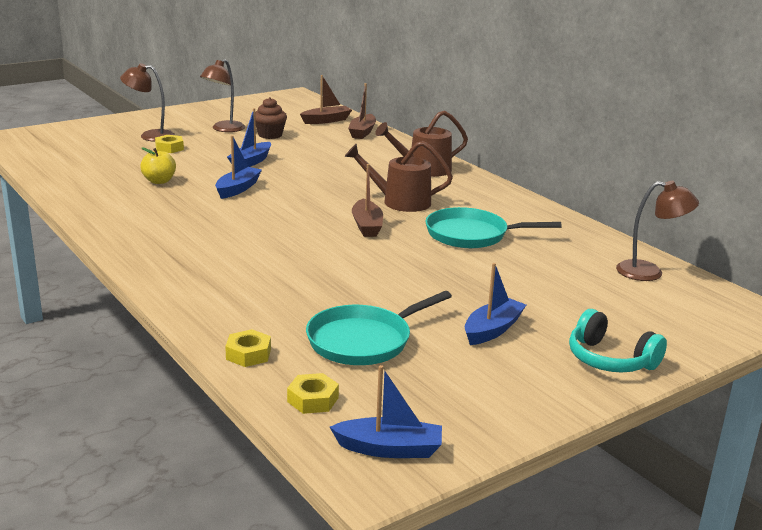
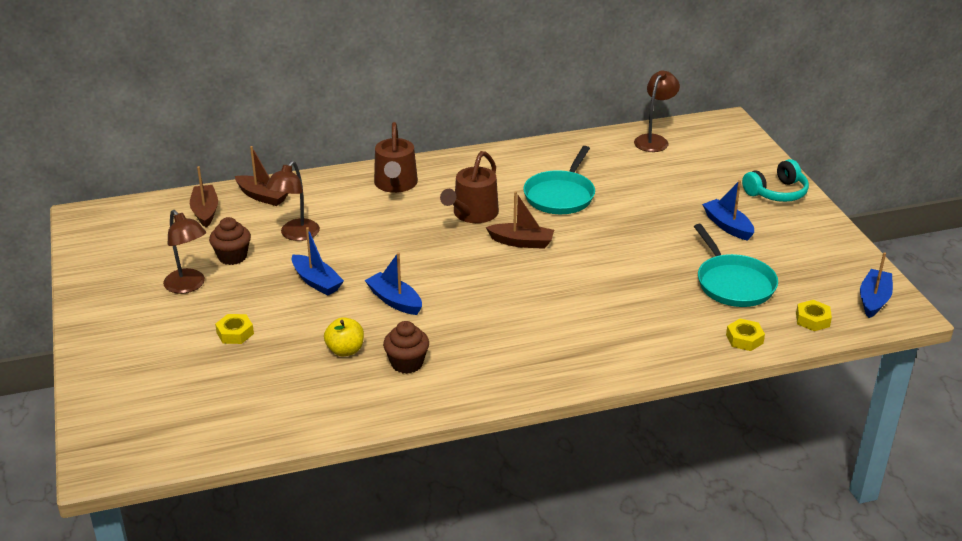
camera: 70 degrees left, 10 degrees up
brown lamp [120,63,175,142] -> brown lamp moved to [266,161,320,241]
none -> brown cupcake [383,321,429,374]

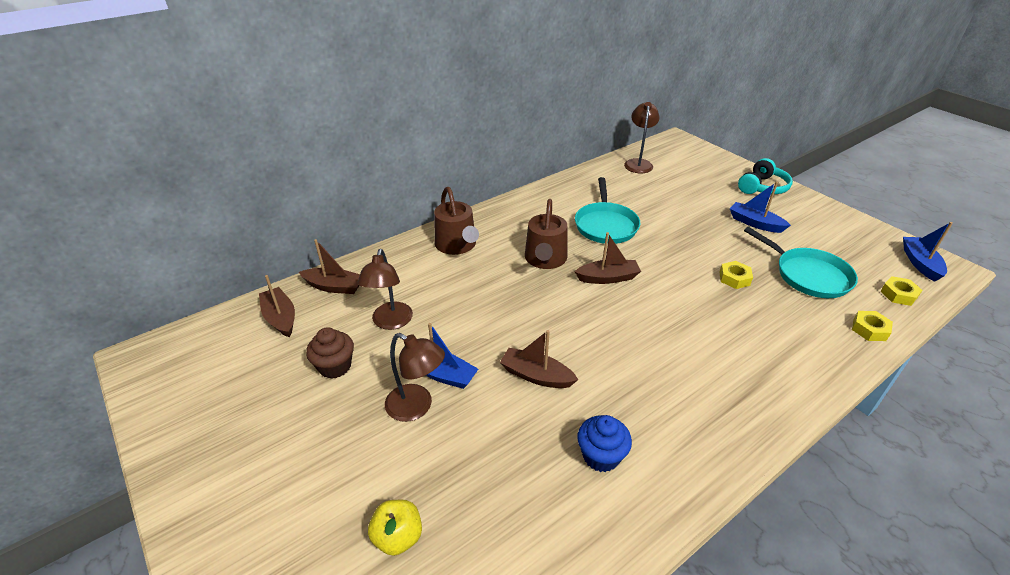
camera: 20 degrees left, 5 degrees up
brown lamp [163,210,206,294] -> brown lamp moved to [385,333,445,422]
yellow nut [215,314,254,344] -> yellow nut moved to [720,261,753,289]
yellow apple [324,317,364,356] -> yellow apple moved to [368,500,422,556]
blue boat [365,252,422,315] -> brown boat [500,330,578,388]
brown cupcake [383,321,429,374] -> blue cupcake [577,415,632,472]

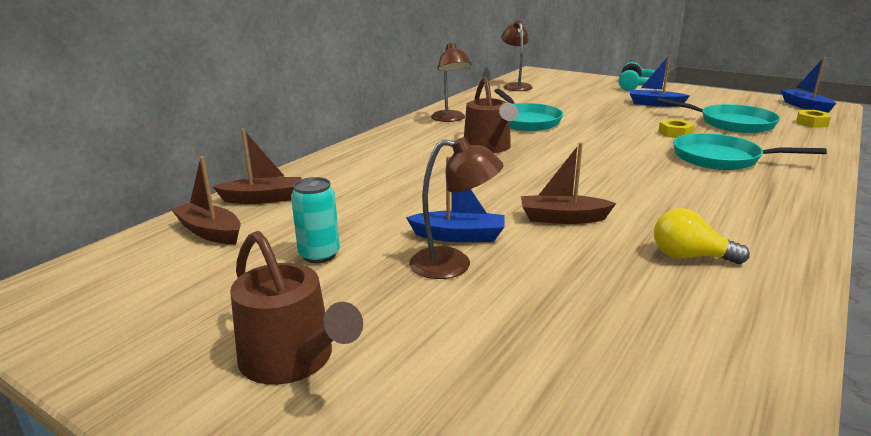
camera: 20 degrees left, 15 degrees down
brown cupcake [306,327,354,379] -> turquoise can [291,177,340,263]
brown lamp [357,249,413,330] -> brown lamp moved to [431,42,471,122]
yellow apple [368,500,422,556] -> none
brown watering can [434,187,479,255] -> brown watering can moved to [230,231,363,385]
brown boat [575,232,641,284] -> none
blue cupcake [577,415,632,472] -> yellow light bulb [654,208,750,264]
yellow nut [852,311,893,341] -> none
none -> turquoise pan [673,133,827,170]

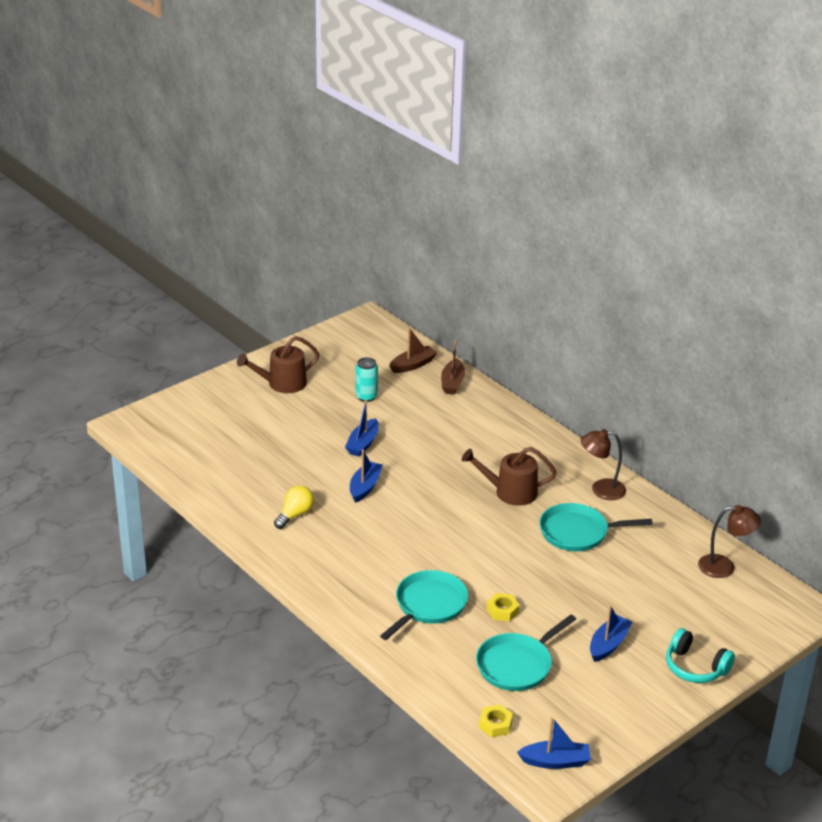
camera: 105 degrees right, 10 degrees up
brown lamp [409,137,504,279] -> none
brown boat [521,142,616,224] -> blue boat [350,449,383,503]

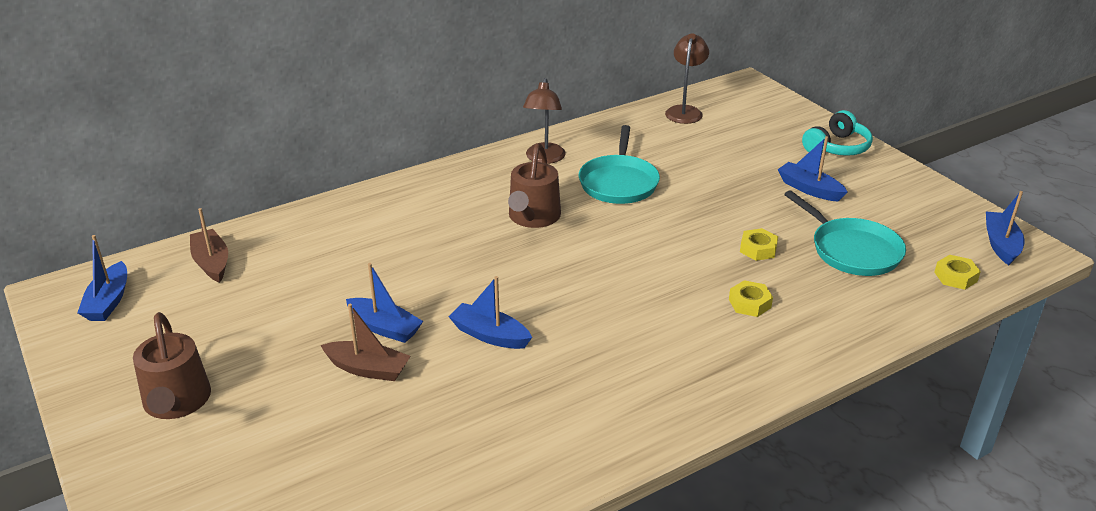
camera: 80 degrees left, 0 degrees up
yellow light bulb [274,485,314,529] -> none
turquoise can [356,357,378,402] -> none
turquoise pan [380,570,468,640] -> yellow nut [729,280,773,317]
brown boat [441,340,465,395] -> brown boat moved to [320,304,411,381]
none -> blue boat [77,235,127,321]

